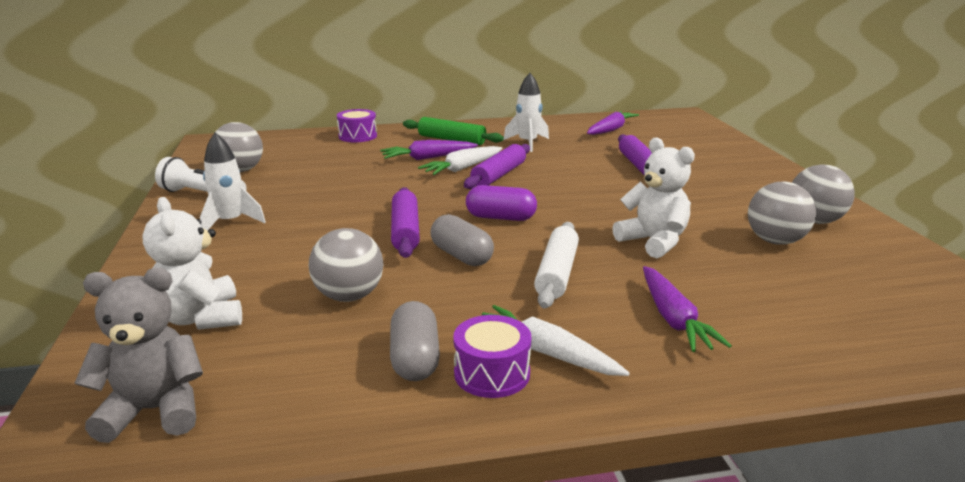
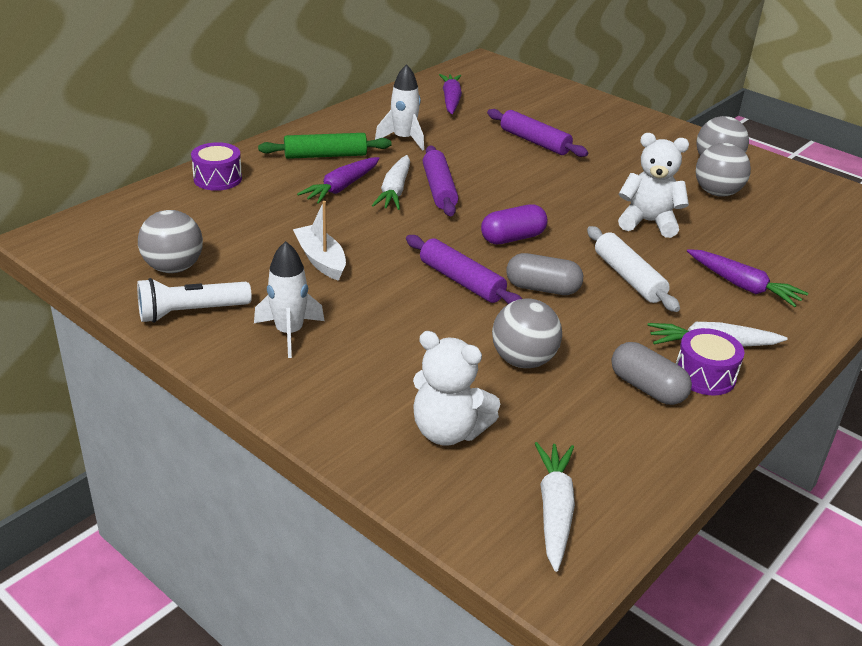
camera: 40 degrees left, 10 degrees up
grey teddy bear [74,268,203,443] -> white carrot [535,442,575,572]
none -> white boat [293,201,346,281]

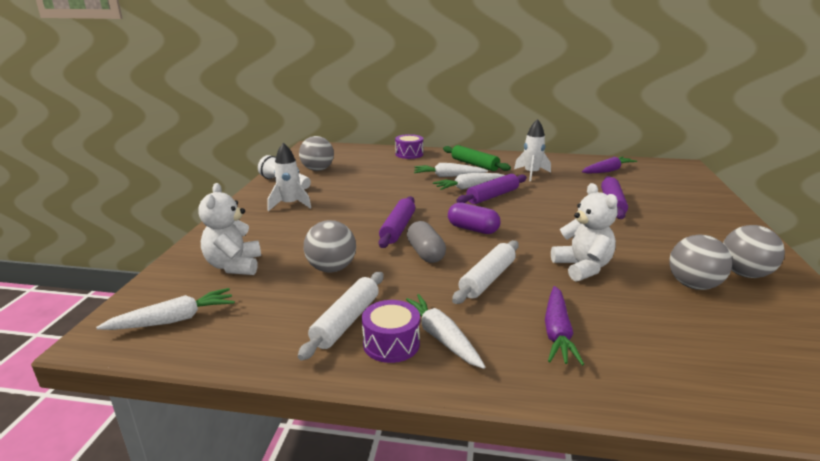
camera: 60 degrees right, 10 degrees down
white boat [293,201,346,281] -> none
purple carrot [297,157,380,204] -> white carrot [414,163,488,177]
grey capsule [611,342,692,405] -> white rolling pin [298,272,383,360]

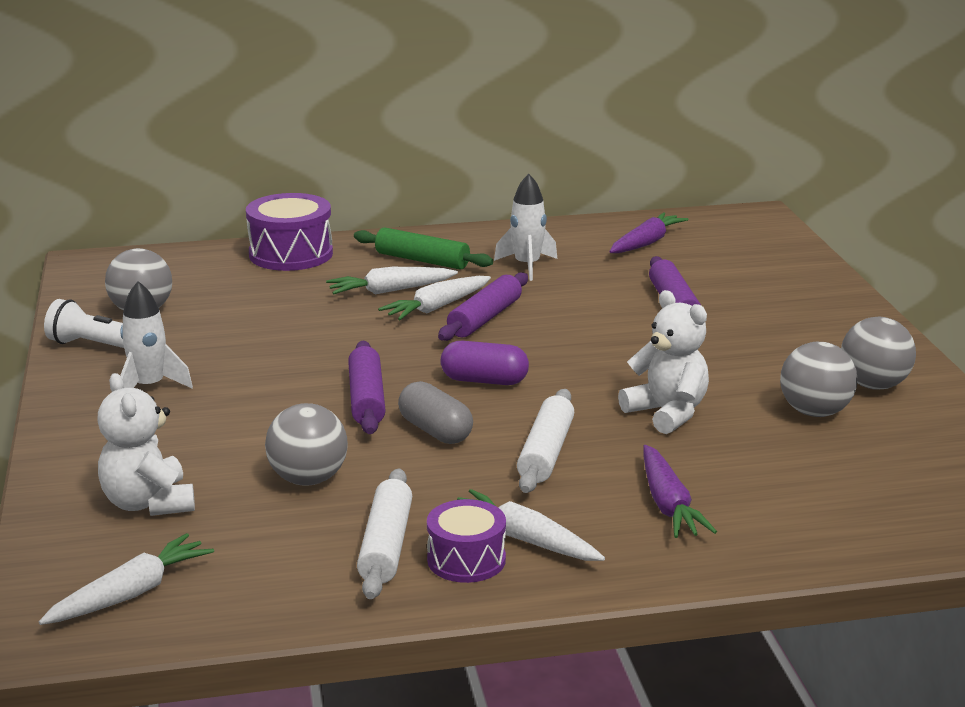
camera: 20 degrees left, 0 degrees up
purple drum [395,134,423,159] -> purple drum [246,193,333,271], size x1.57

